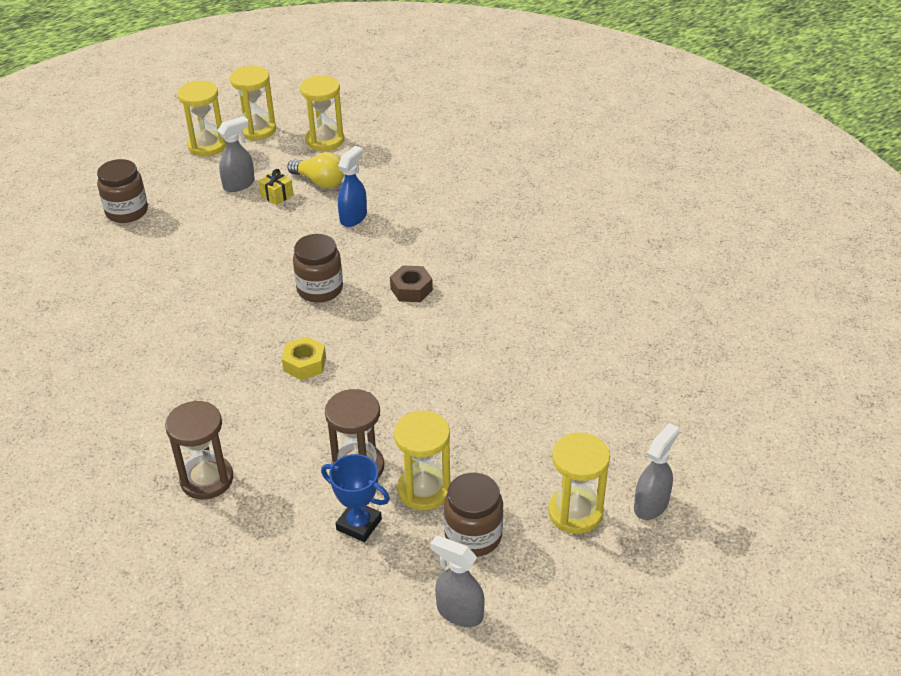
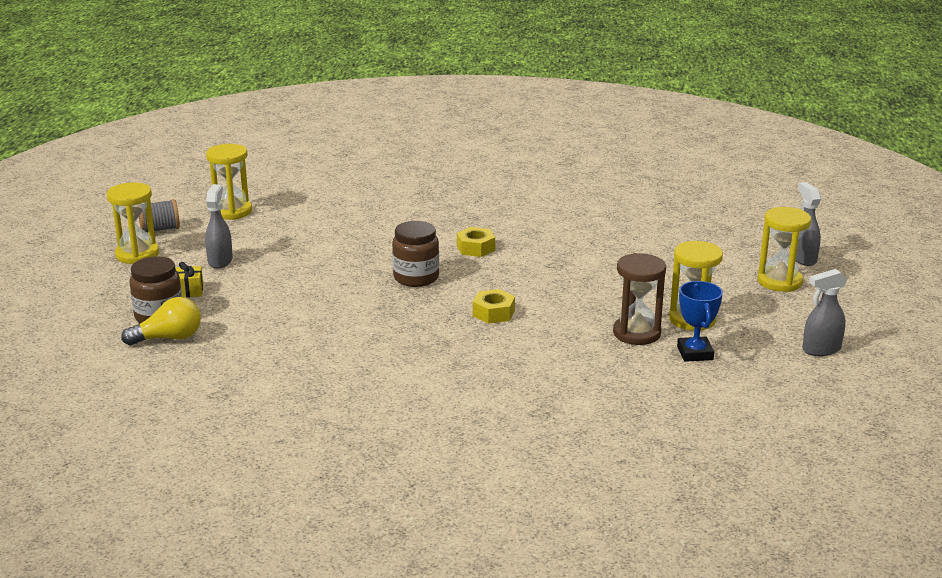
camera: 50 degrees left, 15 degrees down
brown hourglass [165,400,233,500] -> none
yellow hourglass [230,66,276,141] -> grey spool [139,199,180,232]
yellow gift [258,169,294,206] -> yellow gift moved to [175,262,203,297]
yellow light bulb [287,152,345,188] -> yellow light bulb moved to [121,297,201,345]
blue trophy [321,454,390,542] -> blue trophy turned 75 degrees counterclockwise [677,281,723,362]
blue spray bottle [338,146,367,227] -> none
brown nut [390,265,433,302] -> yellow nut [457,227,495,257]
brown jar [444,473,503,557] -> none

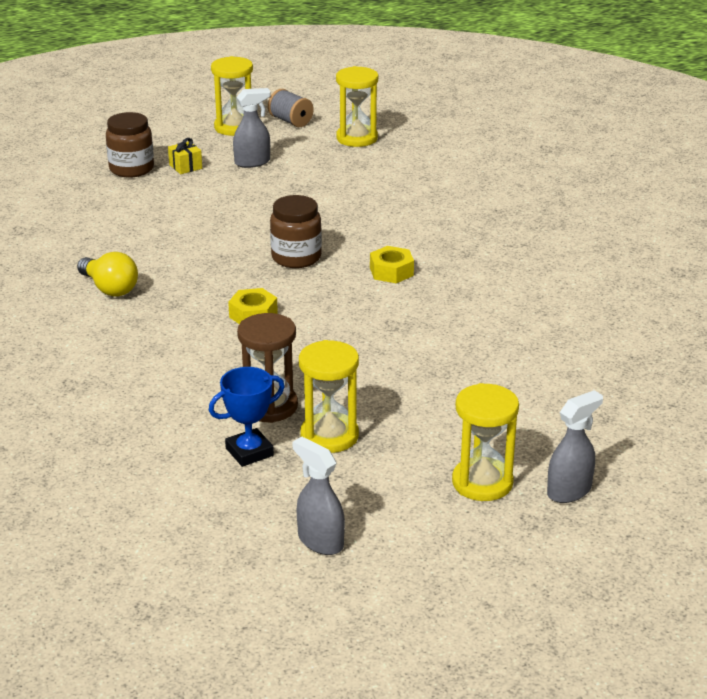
camera: 65 degrees right, 5 degrees up
yellow light bulb [121,297,201,345] -> yellow light bulb moved to [77,252,138,297]

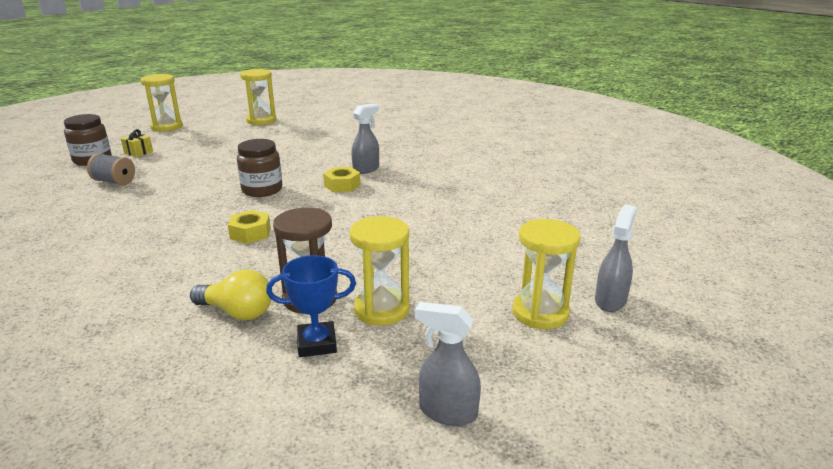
camera: 25 degrees left, 5 degrees down
yellow light bulb [77,252,138,297] -> yellow light bulb moved to [190,269,271,320]
blue trophy [209,367,285,467] -> blue trophy turned 45 degrees clockwise [266,255,356,357]
grey spray bottle [233,88,271,168] -> grey spray bottle moved to [352,104,379,174]
grey spool [268,89,314,127] -> grey spool moved to [87,153,135,185]

